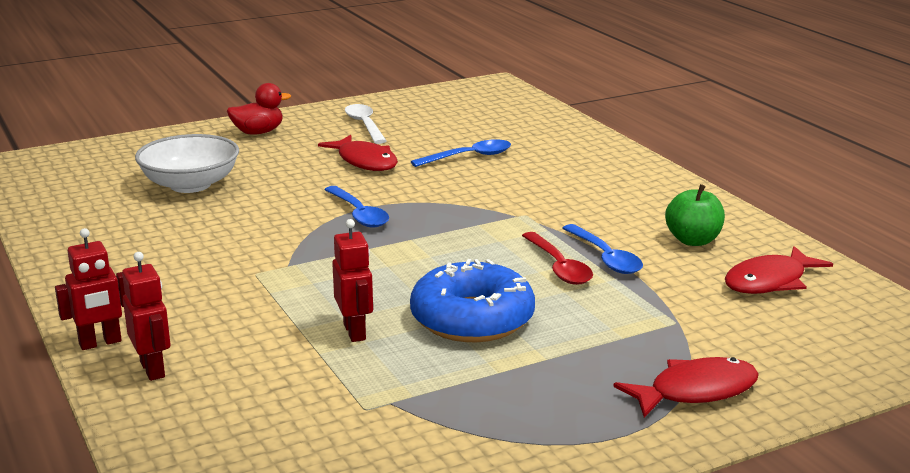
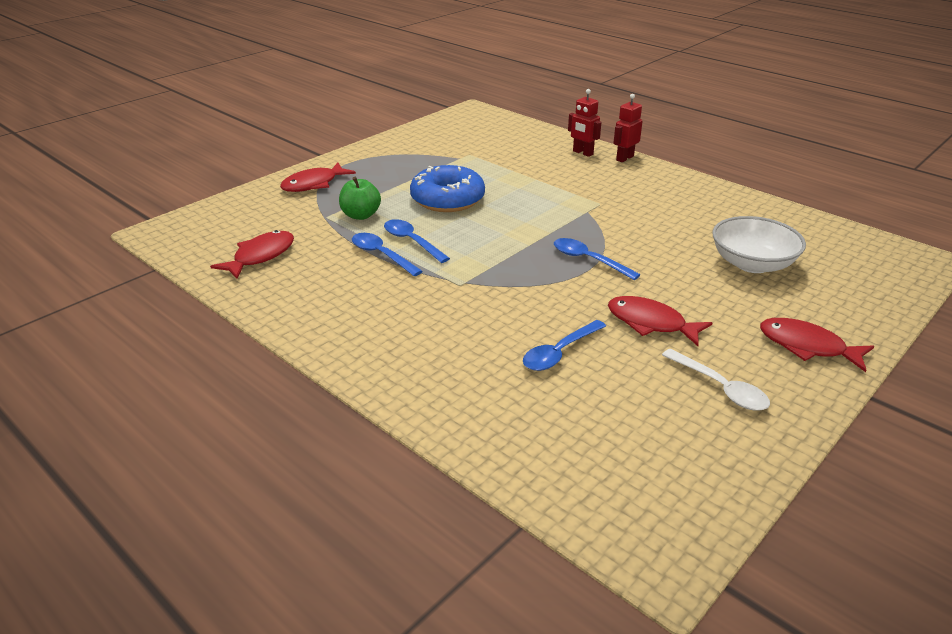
camera: 160 degrees right, 10 degrees up
red duck [227,83,291,134] -> red fish [760,318,874,372]
red robot [332,219,373,342] -> none
red spoon [522,232,593,285] -> blue spoon [384,219,450,263]
green apple [665,184,725,246] -> green apple moved to [339,177,381,220]

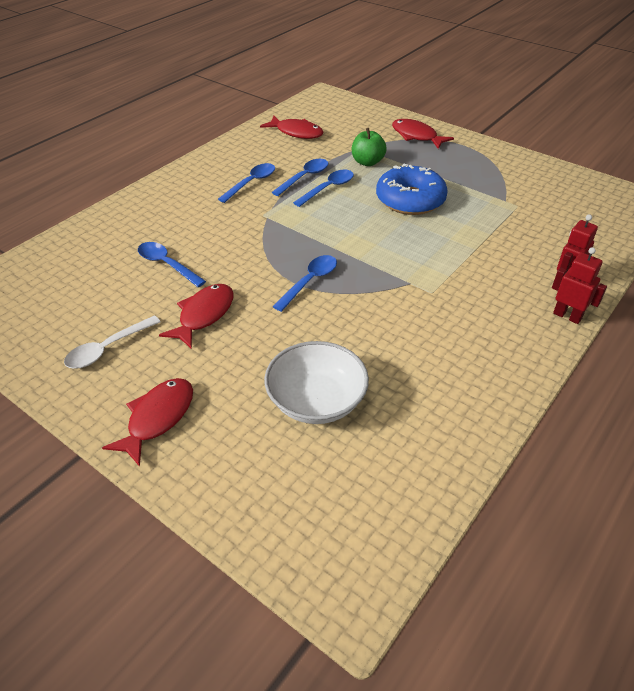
camera: 85 degrees right, 10 degrees up
none -> blue spoon [218,163,275,203]

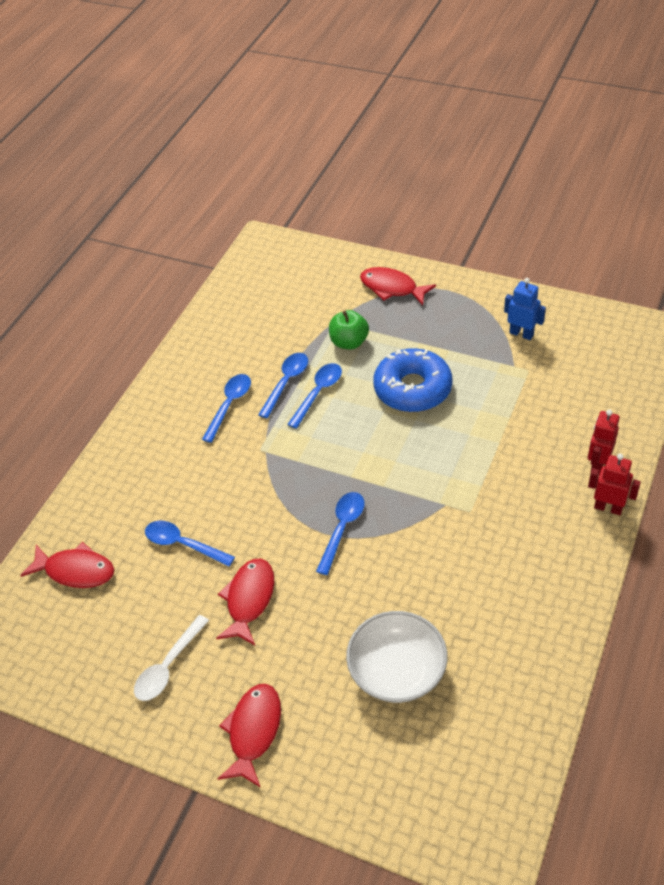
camera: 10 degrees left, 5 degrees up
red fish [260,116,324,139] -> red fish moved to [20,542,114,588]
none -> blue robot [504,278,546,340]

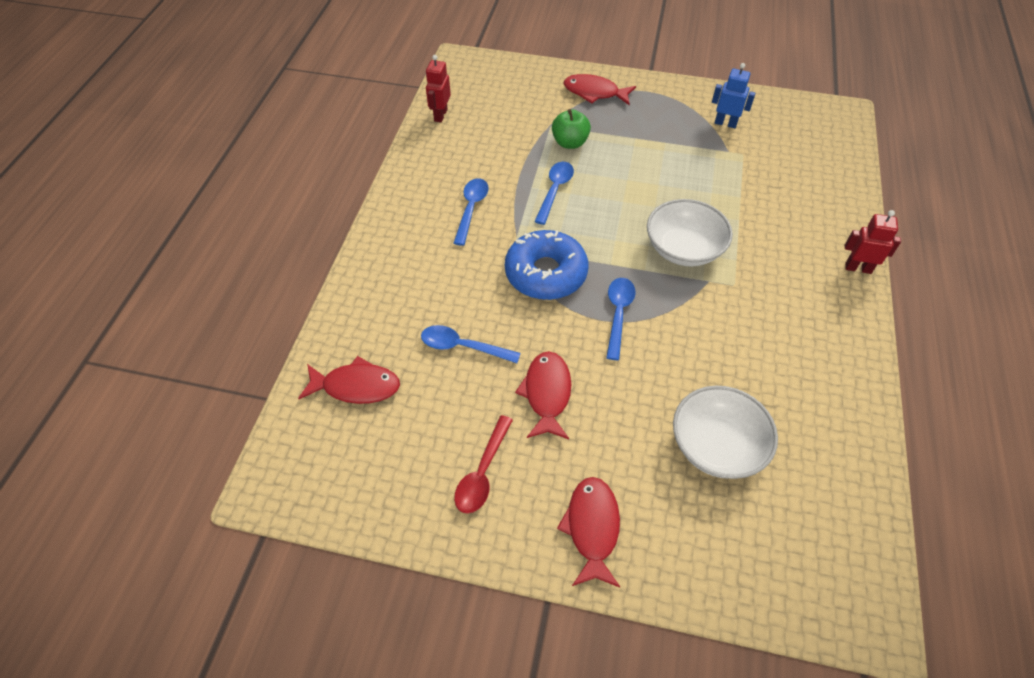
camera: 15 degrees left, 5 degrees up
white spoon [134,615,209,701] -> red spoon [454,415,513,514]
blue spoon [258,353,308,418] -> none
blue donut [373,348,452,412] -> blue donut moved to [505,230,588,300]
red robot [588,409,620,474] -> red robot moved to [426,55,451,122]
none -> white bowl [647,199,733,266]

